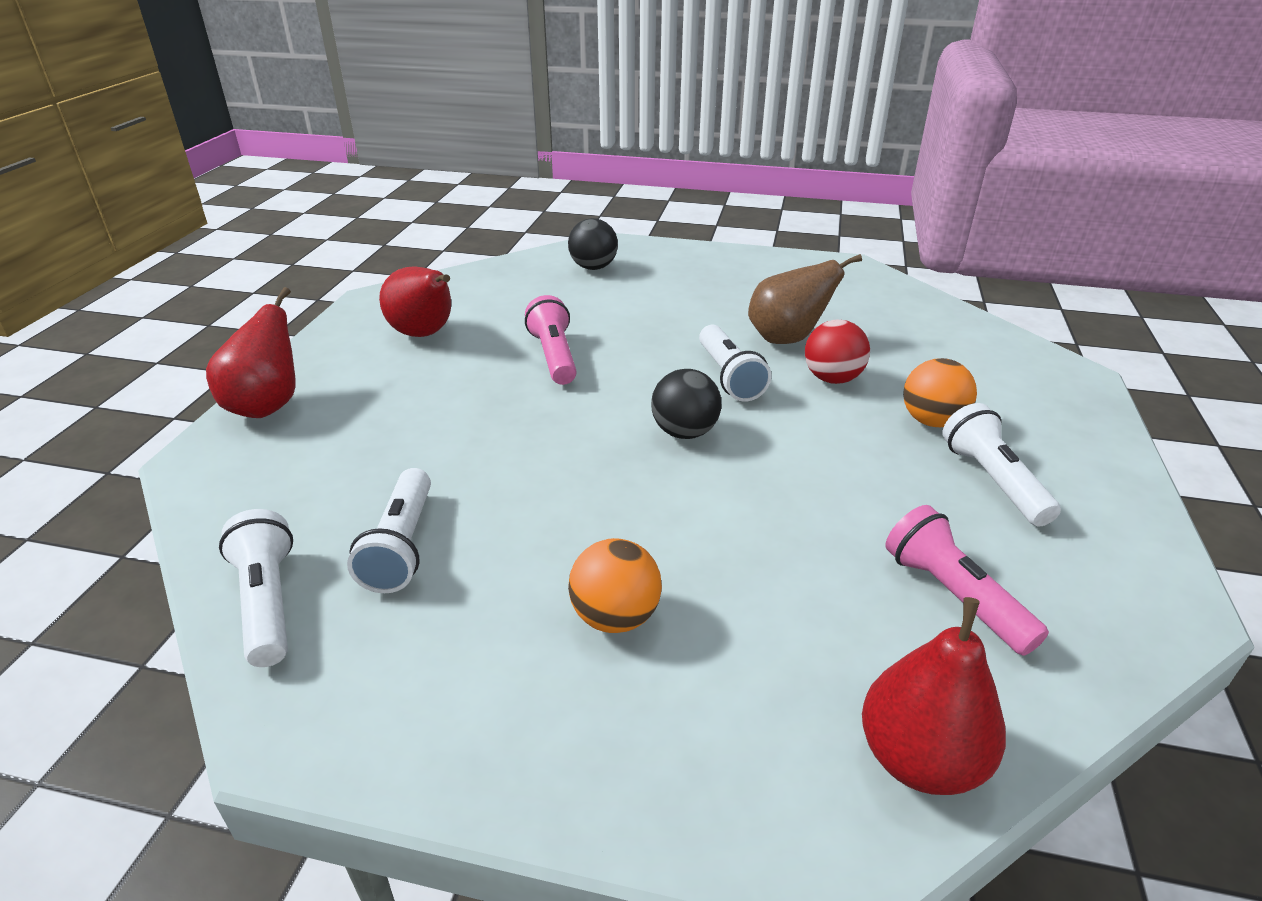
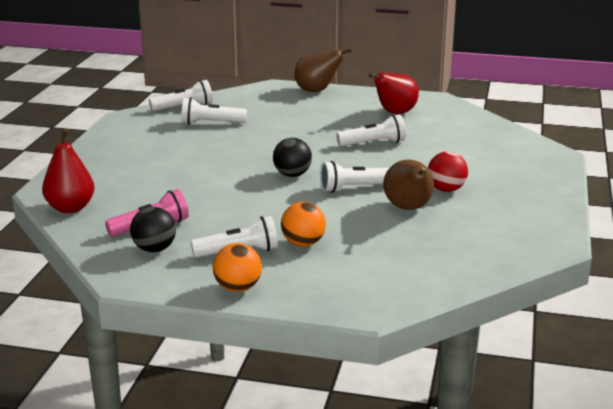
camera: 90 degrees right, 10 degrees down
red pear [206,287,296,418] -> brown pear [295,48,353,92]
pink flashlight [525,295,577,385] -> white flashlight [336,115,406,146]
black ball [568,218,618,270] -> black ball moved to [130,207,176,252]
orange ball [568,538,662,633] -> orange ball moved to [213,243,262,292]
red ball [805,320,870,384] -> red ball moved to [428,151,468,192]

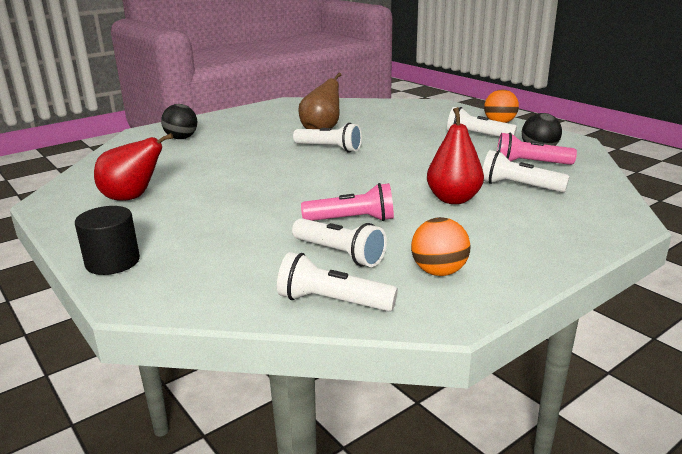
camera: 140 degrees left, 0 degrees up
red pear [42,129,95,213] -> red pear moved to [427,107,484,204]
black ball [273,138,312,177] -> black ball moved to [161,104,197,139]
orange ball [281,202,326,247] -> orange ball moved to [411,217,470,276]
brown pear [295,48,353,92] -> black cylinder [75,206,140,275]
white flashlight [336,115,406,146] -> white flashlight moved to [483,150,570,193]
red ball [428,151,468,192] -> none
none -> pink flashlight [301,183,394,221]

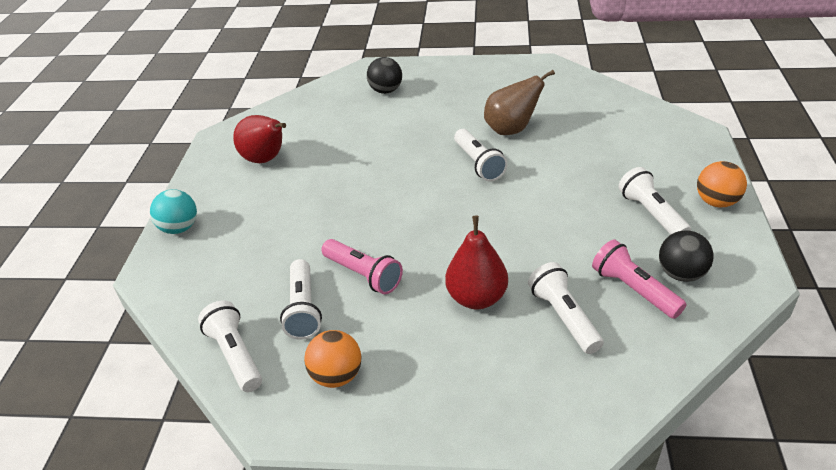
camera: 45 degrees right, 15 degrees up
black cylinder [75,206,140,275] -> turquoise ball [150,189,197,234]

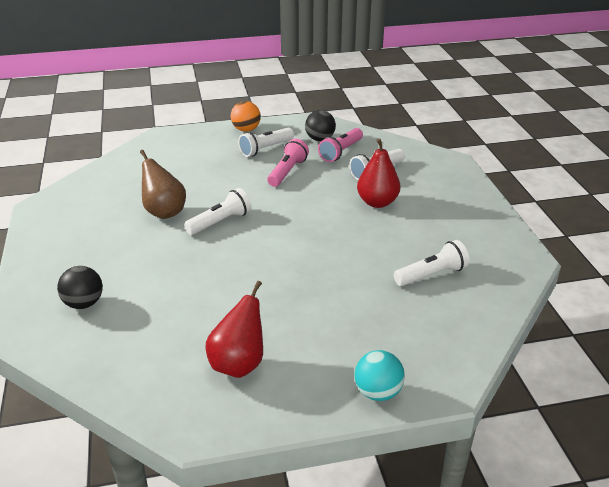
camera: 110 degrees left, 5 degrees down
white flashlight [198,301,262,392] -> none
orange ball [304,330,362,388] -> none
pink flashlight [322,239,403,294] -> pink flashlight moved to [267,139,309,187]

